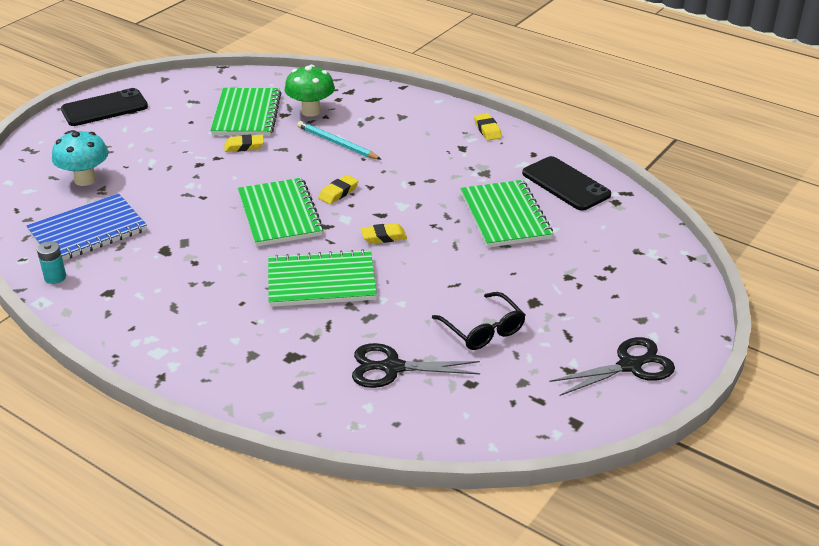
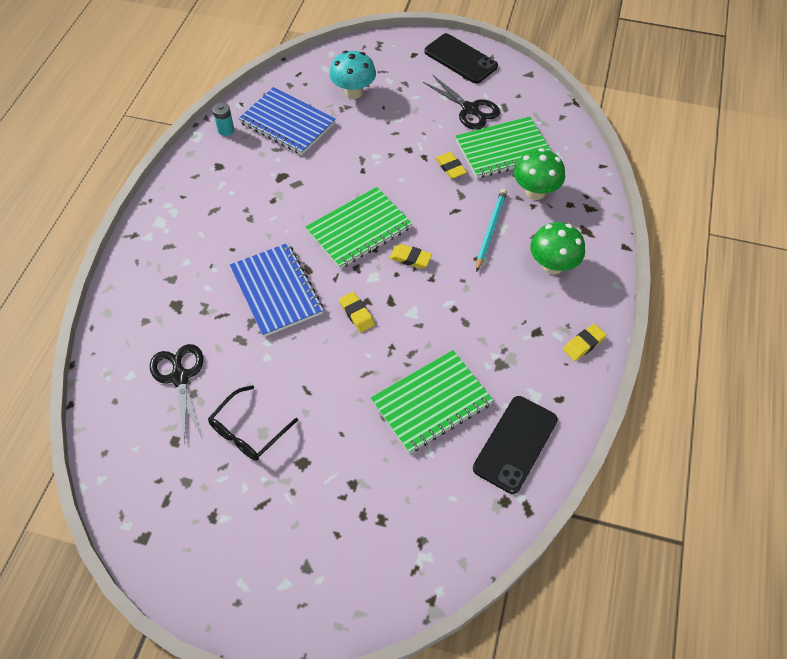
camera: 70 degrees right, 20 degrees up
green notebook [268,249,377,307] -> blue notebook [230,243,323,337]
black scissors [549,337,675,396] -> black scissors moved to [423,75,500,130]
none -> green mushroom [530,222,585,275]

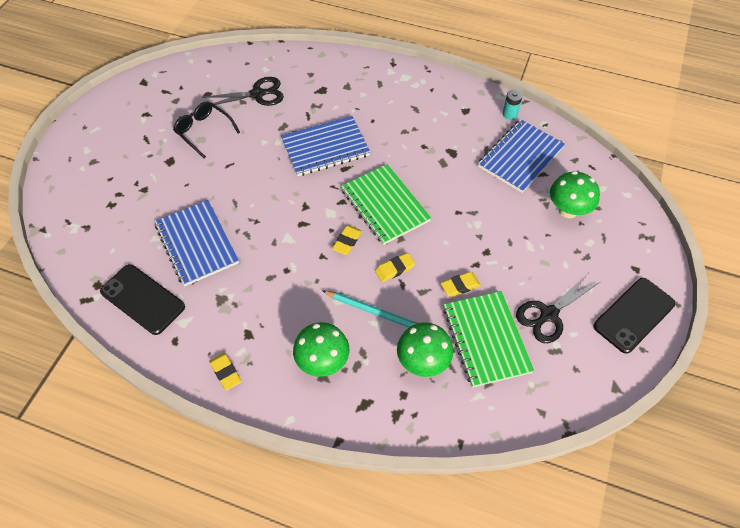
camera: 95 degrees right, 0 degrees up
turquoise mushroom [329,51,376,99] -> green mushroom [550,171,600,218]
yellow eraser [339,292,375,332] -> yellow eraser moved to [375,253,415,282]
green notebook [371,350,493,453] -> blue notebook [155,200,239,286]

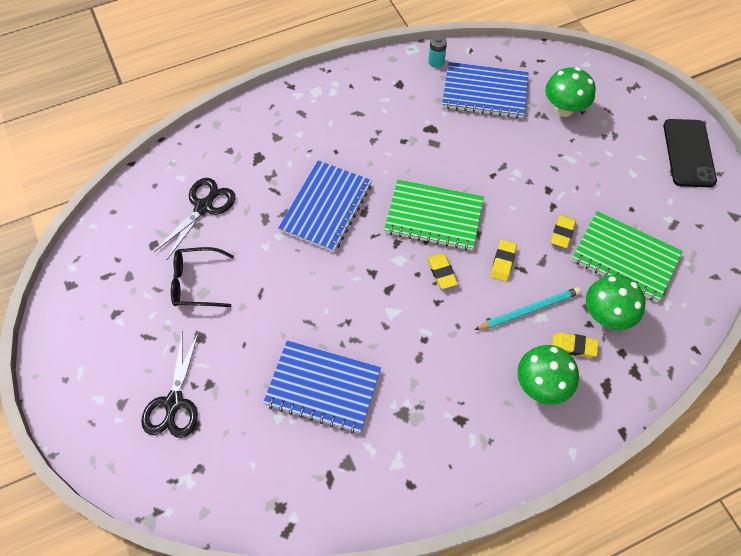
camera: 45 degrees left, 5 degrees up
black phone [100,264,185,335] -> none
yellow eraser [209,353,242,391] -> yellow eraser moved to [552,333,599,358]
blue notebook [478,119,565,193] -> blue notebook turned 75 degrees counterclockwise [442,62,529,118]
black scissors [516,274,600,343] -> black scissors moved to [141,331,199,438]

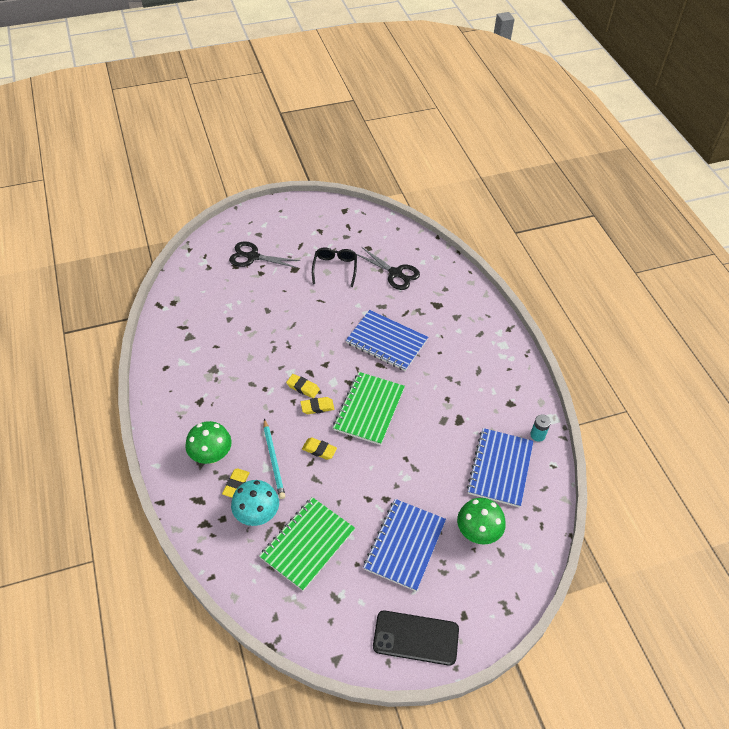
camera: 95 degrees right, 10 degrees down
blue notebook [263,340,381,433] -> blue notebook moved to [363,499,446,591]
yellow eraser [551,215,576,248] -> yellow eraser moved to [286,374,320,398]
green mushroom [586,275,645,330] -> turquoise mushroom [231,480,279,526]

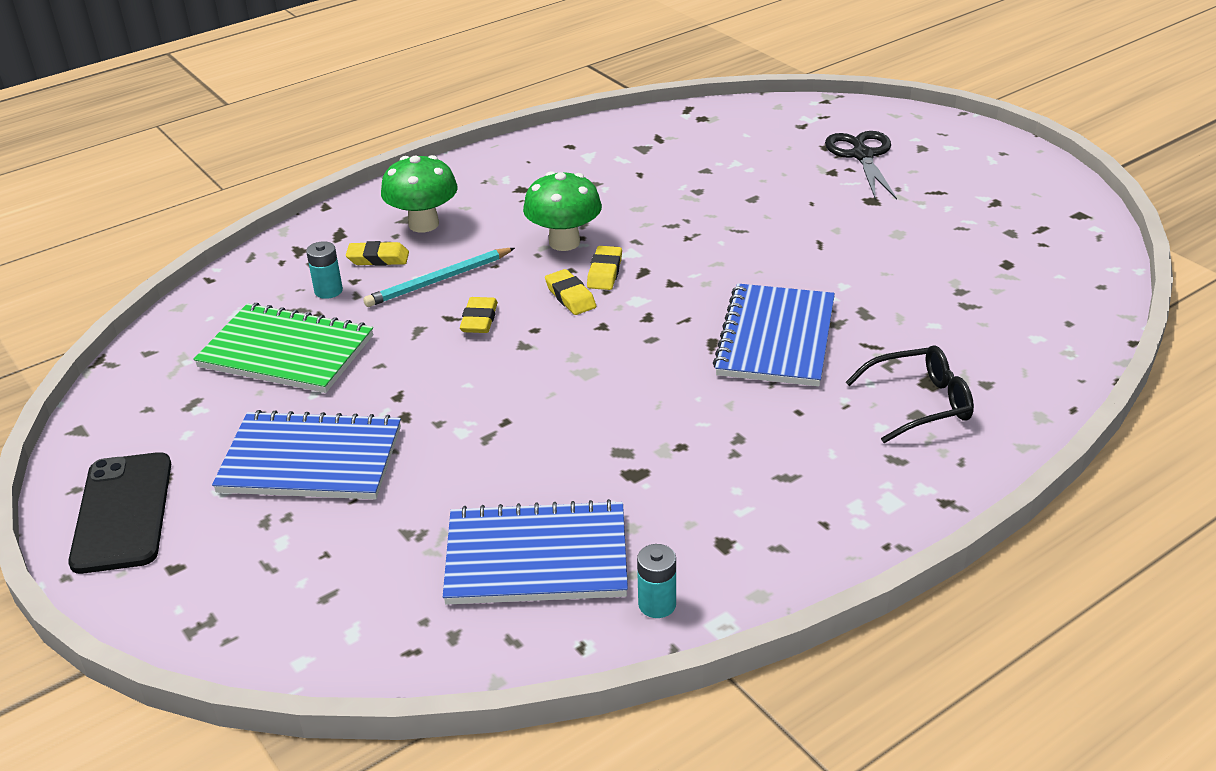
camera: 75 degrees right, 15 degrees down
turquoise mushroom [231,480,279,526] -> turquoise battery [306,241,343,299]
black glasses [312,247,357,287] -> black glasses moved to [845,345,974,443]
green notebook [333,372,405,445] -> none
black scissors [357,247,420,290] -> none
green mushroom [457,498,506,544] -> green mushroom moved to [523,171,602,251]

